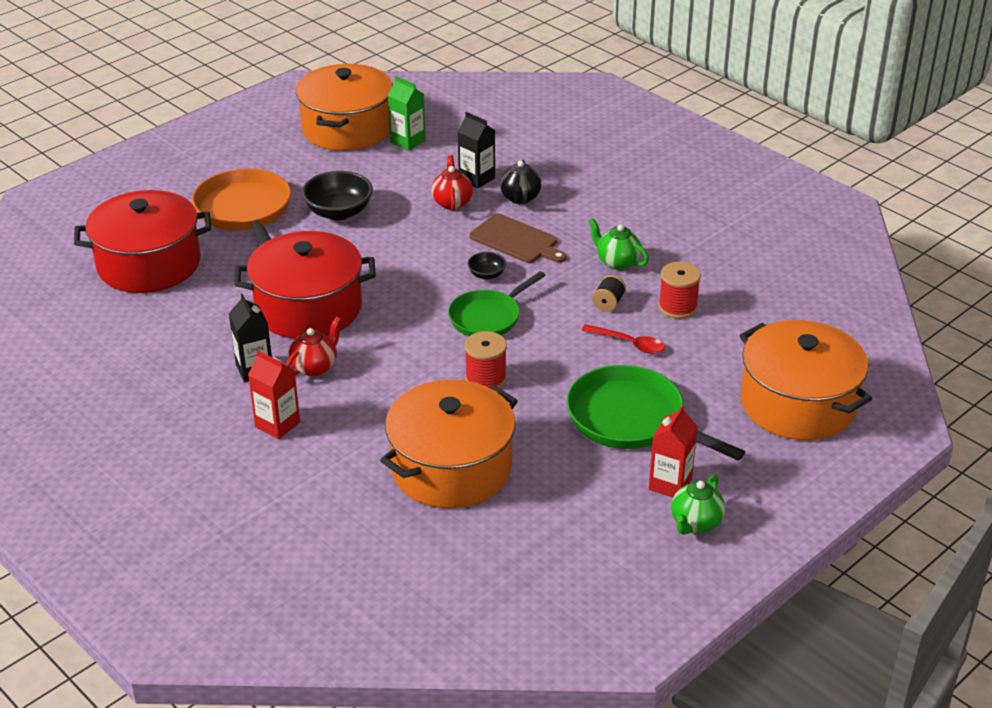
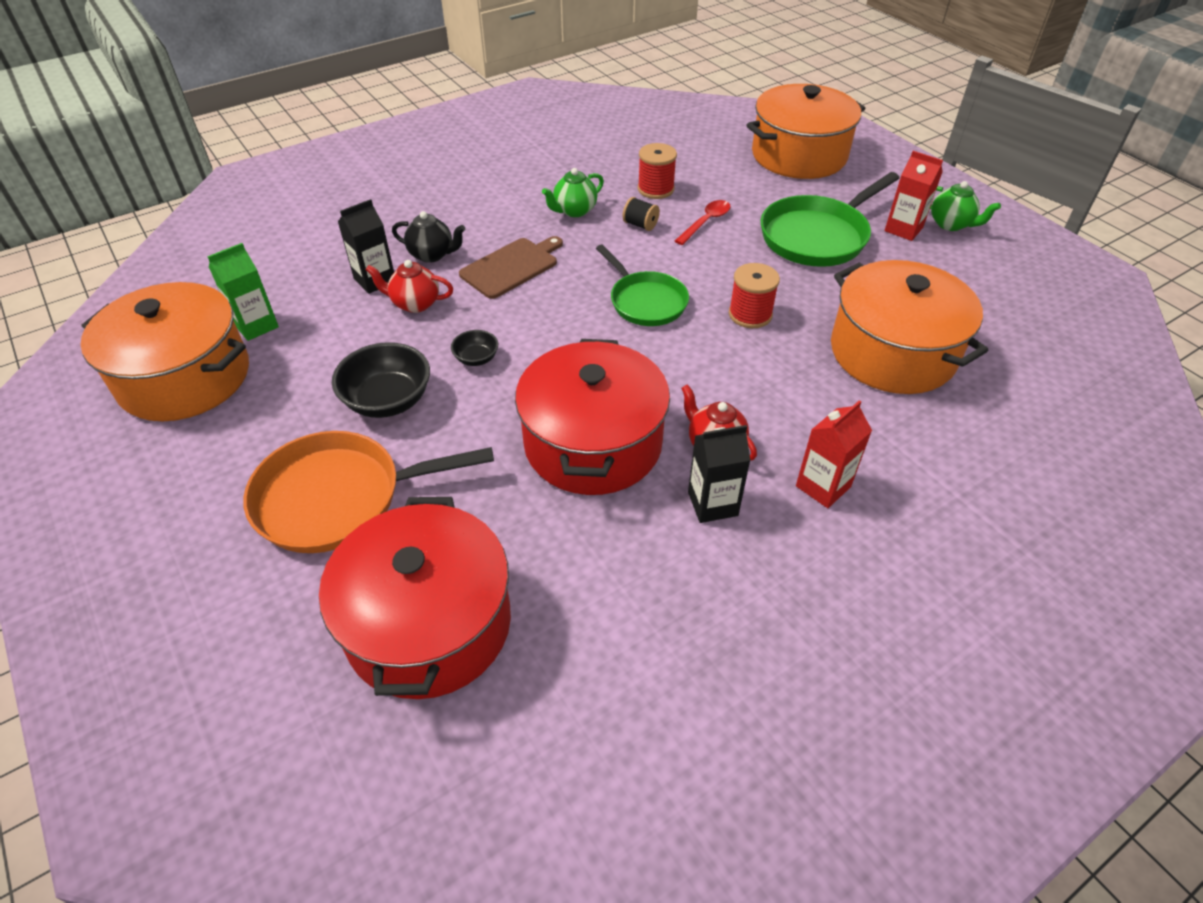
camera: 80 degrees left, 10 degrees up
black bowl [467,252,506,280] -> black bowl moved to [451,330,498,366]

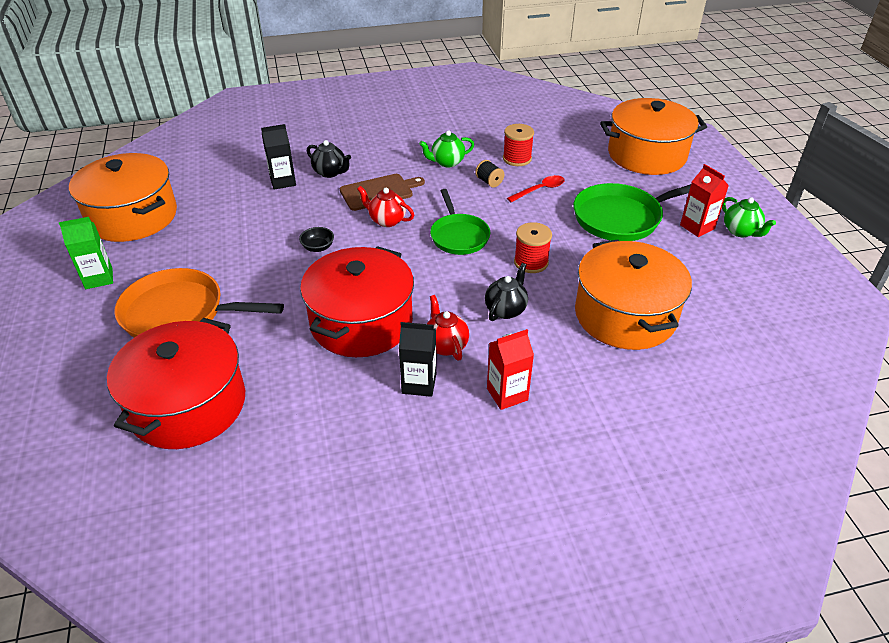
camera: 20 degrees right, 5 degrees down
green carton [207,243,279,341] -> green carton moved to [59,217,113,289]
black bowl [332,342,430,418] -> none
red teapot [366,260,453,313] -> red teapot moved to [357,186,414,227]
none -> black teapot [485,263,528,321]

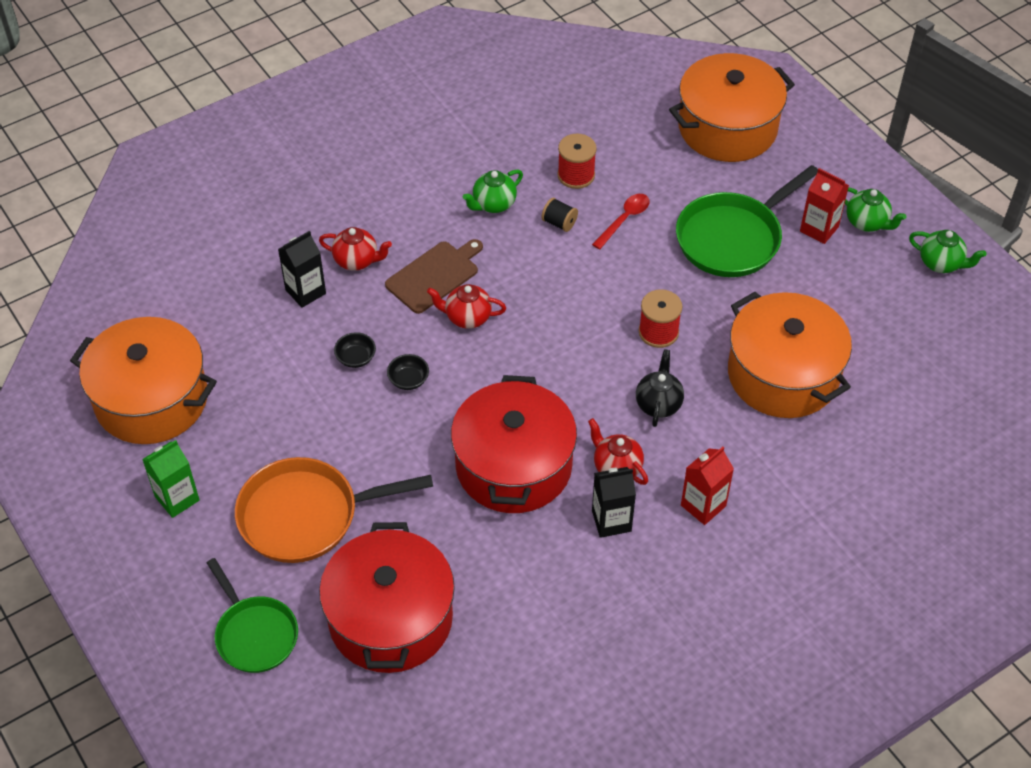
camera: 20 degrees left, 10 degrees up
black teapot [307,140,351,178] -> red teapot [319,227,392,271]
green pan [430,189,490,255] -> green pan moved to [207,558,298,673]
none -> black bowl [334,332,376,368]
none -> green teapot [909,230,987,273]

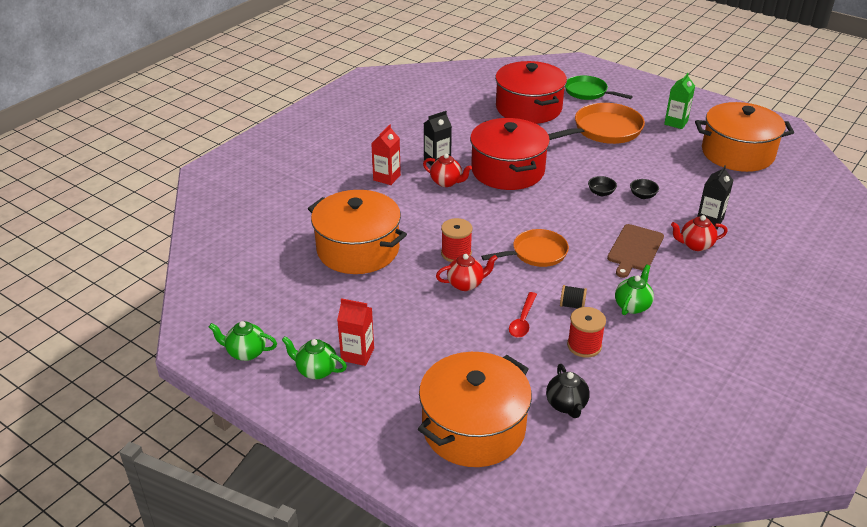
camera: 160 degrees right, 15 degrees down
red teapot [427,284,506,329] -> red teapot moved to [436,254,497,291]
black teapot [636,349,684,427] -> black teapot moved to [546,364,590,418]
green pan [676,165,818,277] -> none
none -> orange pan [481,229,569,267]

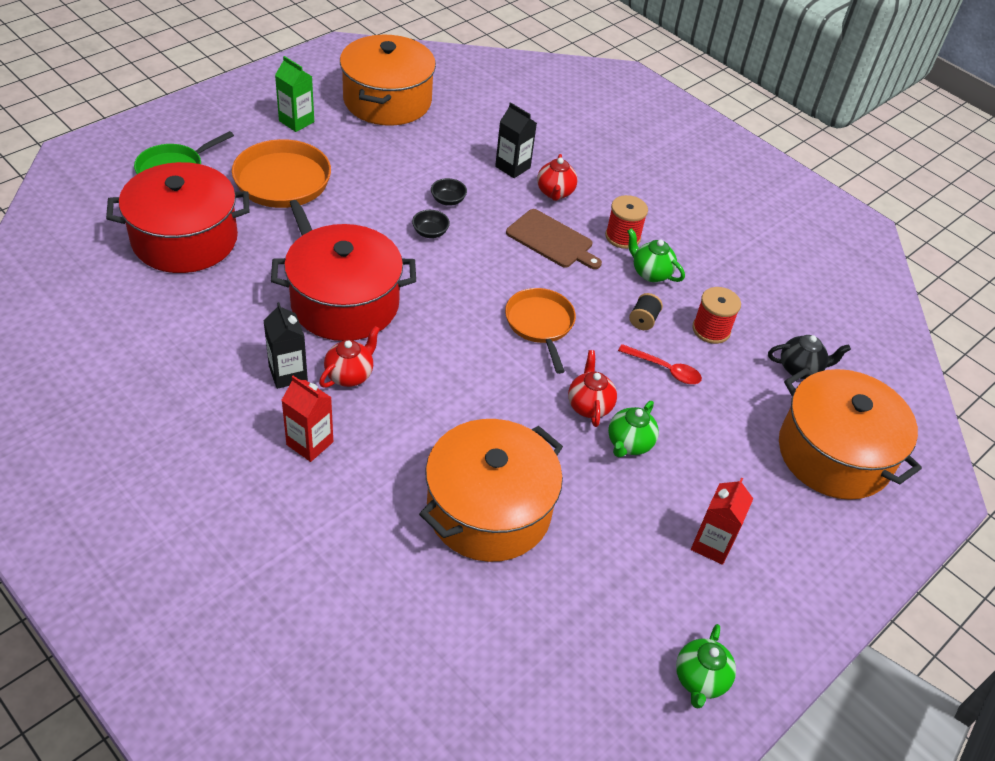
camera: 85 degrees left, 10 degrees up
green teapot [282,336,347,379] -> green teapot moved to [608,401,659,457]
red spool [441,218,473,262] -> red spool moved to [605,195,648,249]

